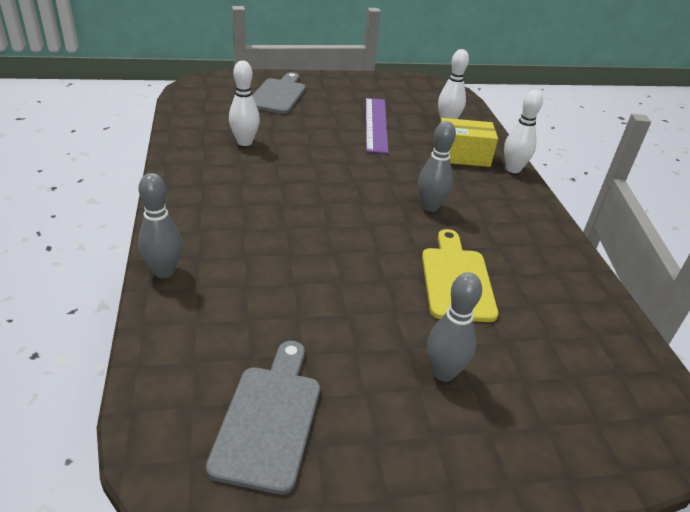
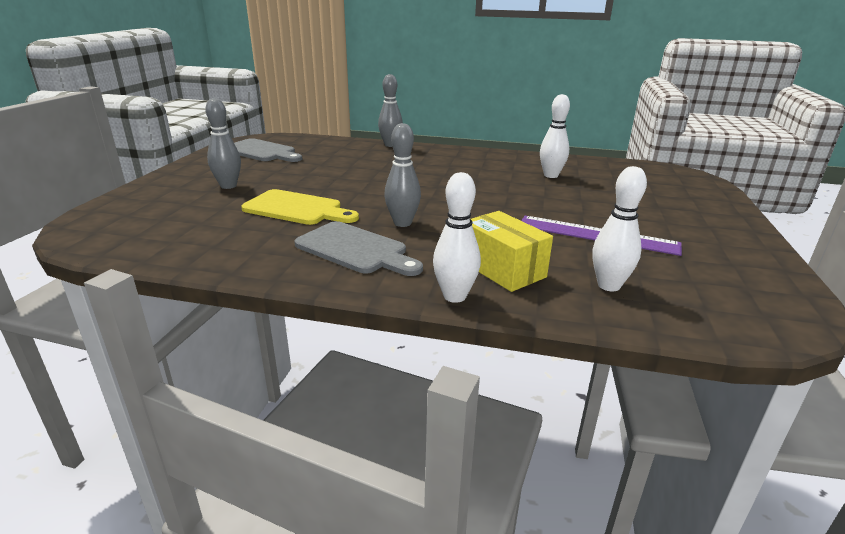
camera: 115 degrees right, 10 degrees down
grey cutting board [253,72,306,114] -> grey cutting board moved to [294,221,423,276]
yellow box [440,118,498,167] -> yellow box turned 60 degrees counterclockwise [471,211,553,292]

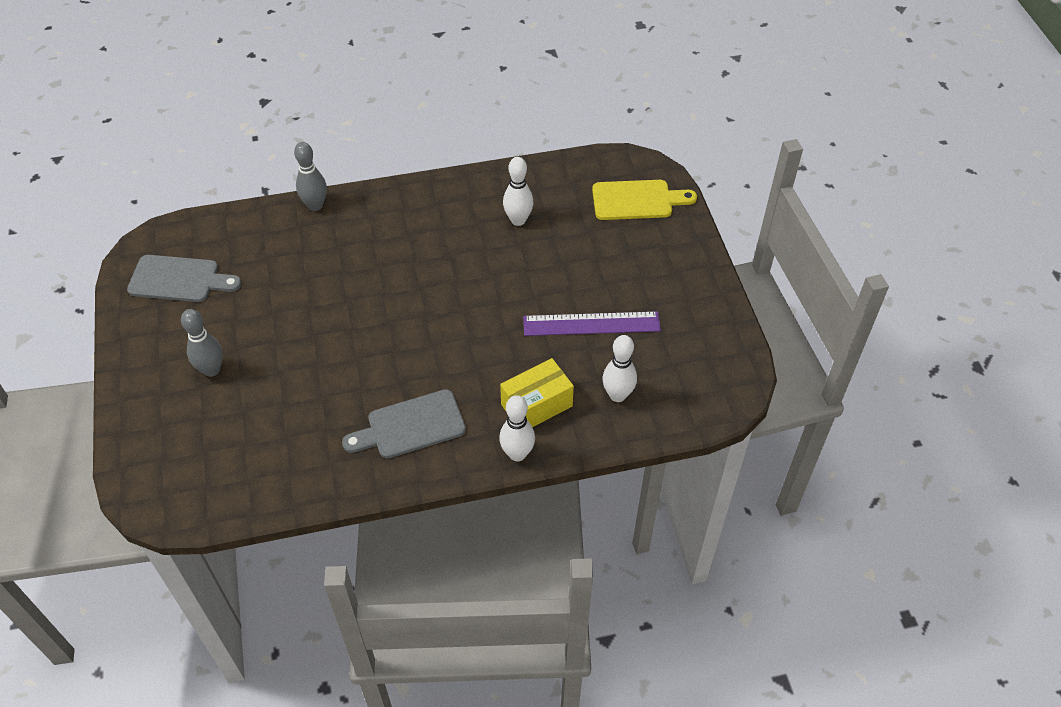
camera: 25 degrees left, 25 degrees up
yellow cutting board [241,189,359,225] -> yellow cutting board moved to [592,180,697,220]
grey cutting board [294,221,423,276] -> grey cutting board turned 150 degrees clockwise [342,389,466,459]
grey bowling pin [384,123,421,227] -> none
yellow box [471,211,553,292] -> yellow box turned 60 degrees counterclockwise [500,358,574,427]

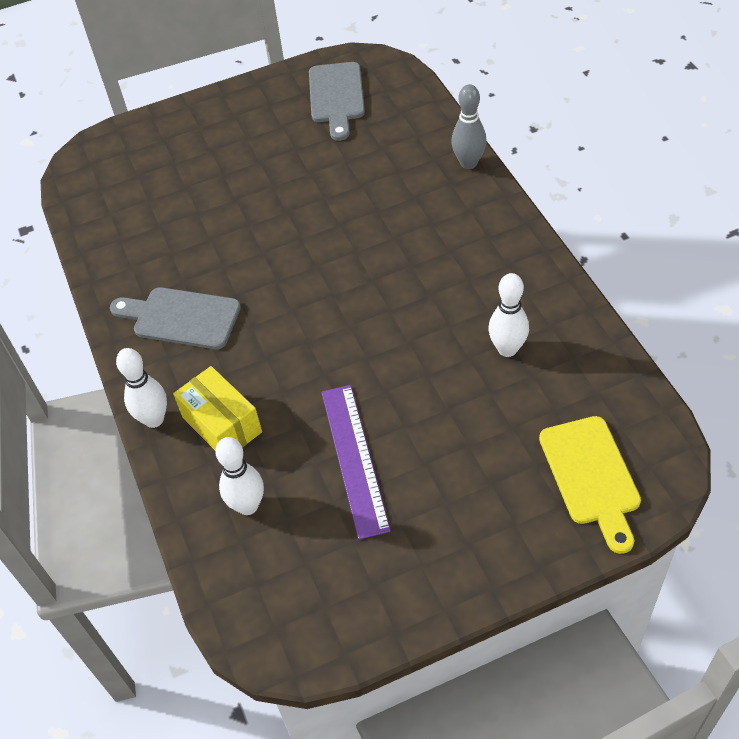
camera: 85 degrees right, 0 degrees up
grey bowling pin [181,309,223,377] -> none
grey cutting board [342,389,466,459] -> grey cutting board turned 45 degrees counterclockwise [110,287,241,349]

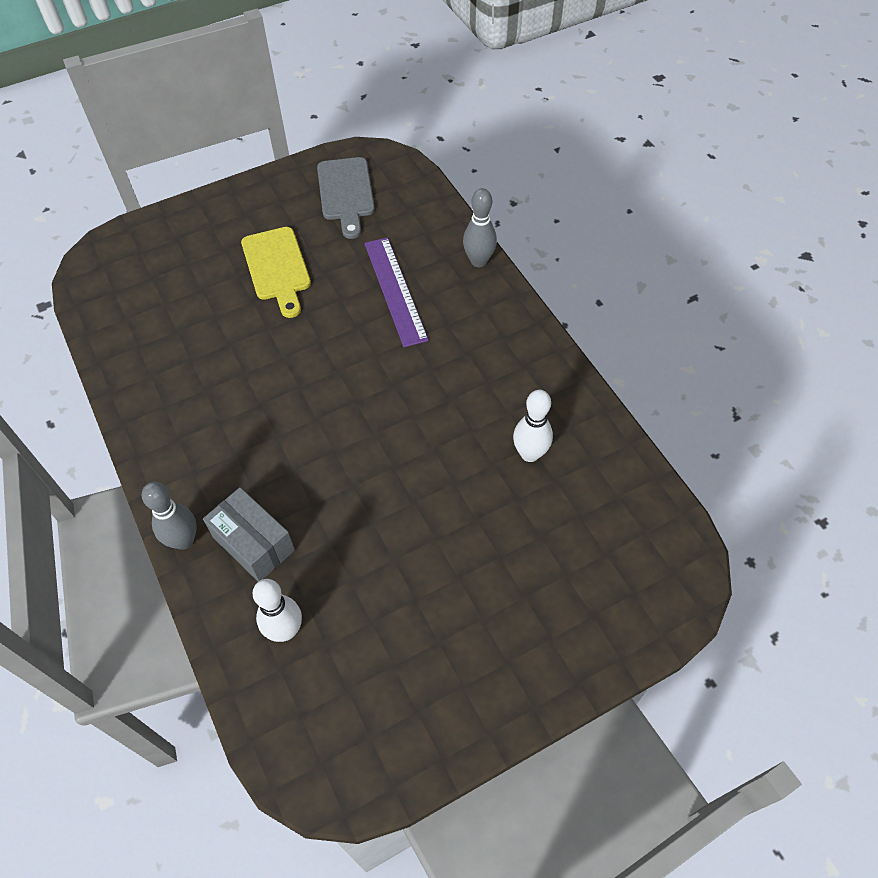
camera: 10 degrees left, 5 degrees up
grey cutting board [110,287,241,349] -> none
white bowling pin [116,348,167,428] -> grey bowling pin [142,482,197,550]
yellow box [173,366,262,450] -> grey box [203,487,295,582]
purple ruler [322,385,391,539] -> purple ruler moved to [364,237,429,347]
yellow cutting board [539,416,641,554] -> yellow cutting board moved to [241,227,311,318]

